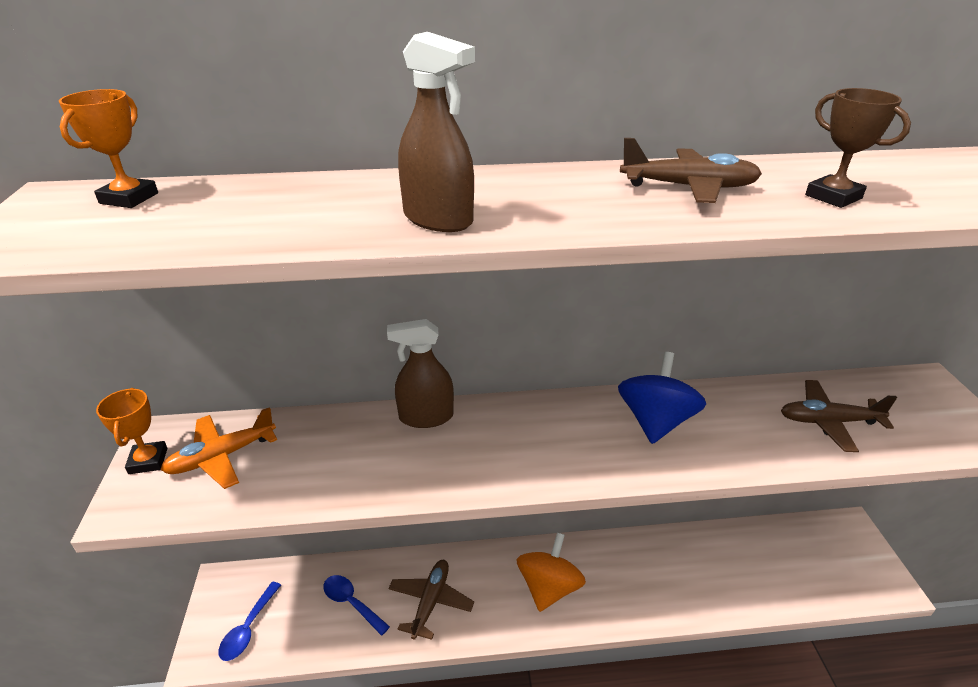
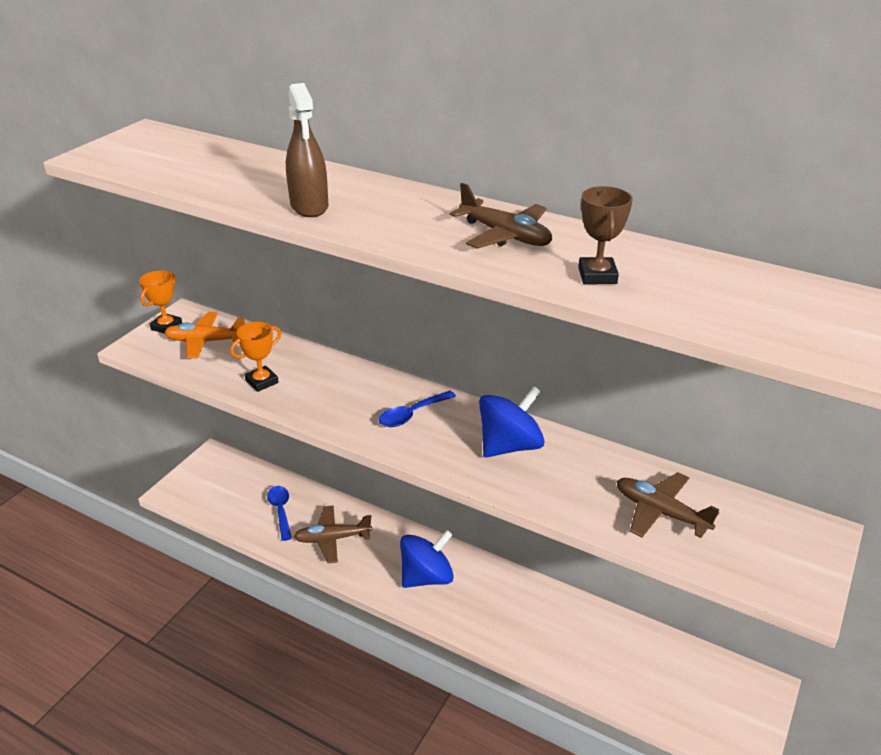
camera: 35 degrees right, 0 degrees up
orange trophy [59,89,158,208] -> orange trophy moved to [230,322,282,392]
blue spoon [218,581,281,661] -> blue spoon moved to [378,390,456,427]
brown spray bottle [387,319,454,428] -> none
brown plane [388,560,474,640] -> brown plane turned 150 degrees counterclockwise [294,505,372,563]
orange spinning top [516,532,586,612] -> blue spinning top [400,530,454,588]

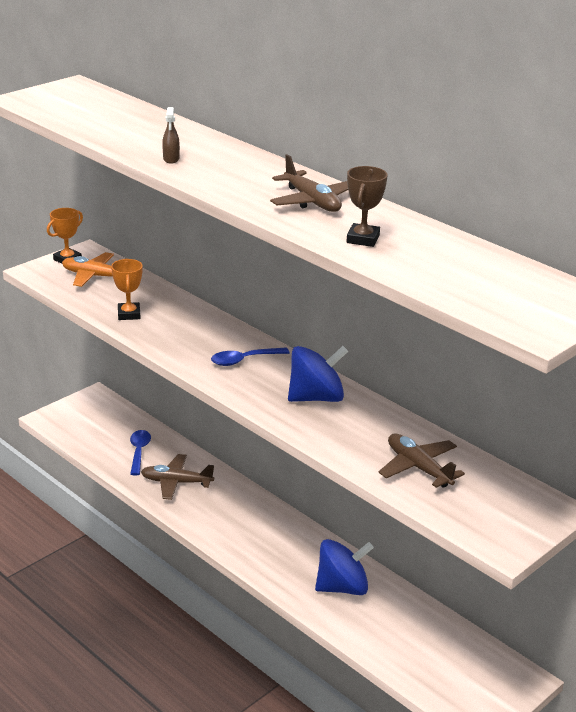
camera: 15 degrees right, 5 degrees down
orange trophy [230,322,282,392] -> orange trophy turned 75 degrees counterclockwise [111,259,143,320]
brown spray bottle [286,83,328,217] -> brown spray bottle [162,107,180,164], size x0.53
blue spinning top [400,530,454,588] -> blue spinning top moved to [315,539,374,595]

